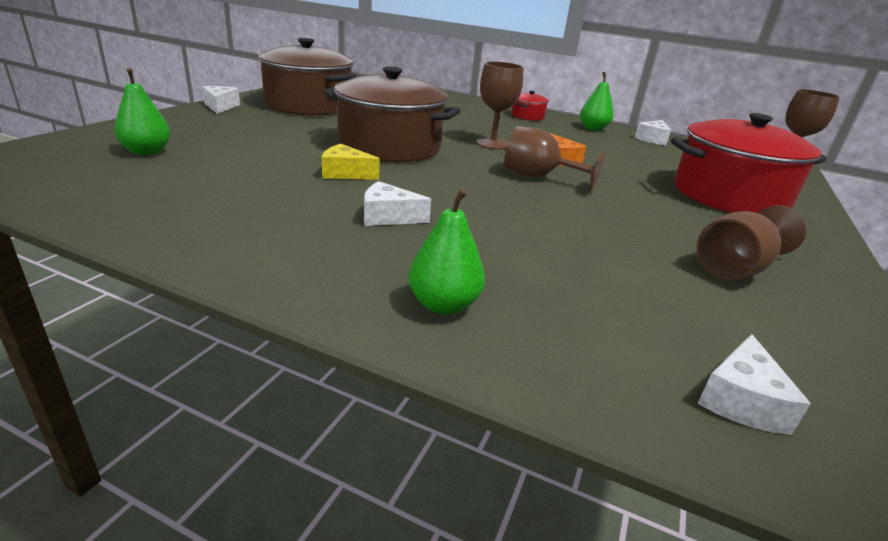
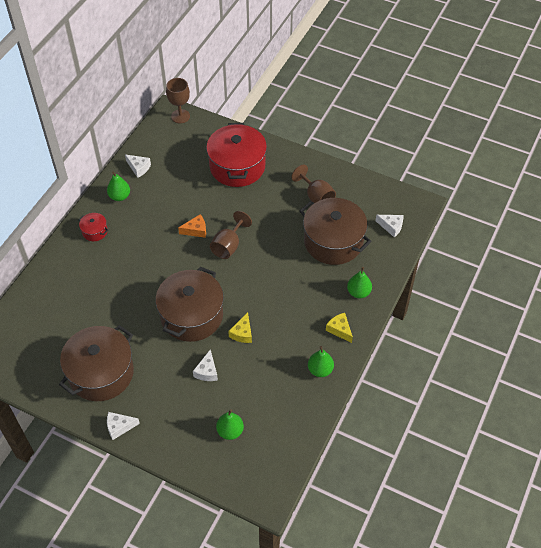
camera: 85 degrees left, 25 degrees up
white cheese [364,181,431,226] -> white cheese moved to [193,349,218,381]
brown goblet [476,61,523,149] -> none
none -> brown pot [300,198,372,265]
none -> green pear [308,346,334,377]
none -> yellow cheese [326,313,353,343]

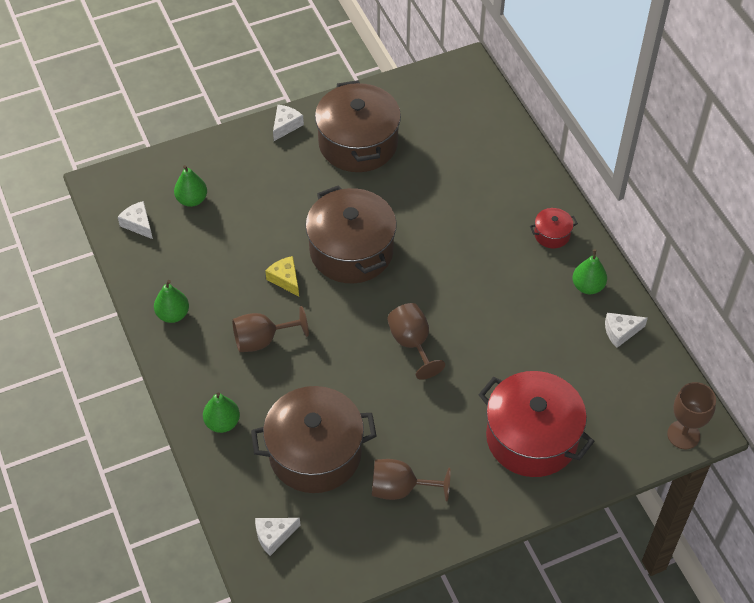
camera: 130 degrees right, 0 degrees up
orange cheese [178,214,206,238] -> none
white cheese [193,349,218,381] -> white cheese moved to [118,201,153,239]
yellow cheese [326,313,353,343] -> none
none -> brown goblet [232,306,309,352]

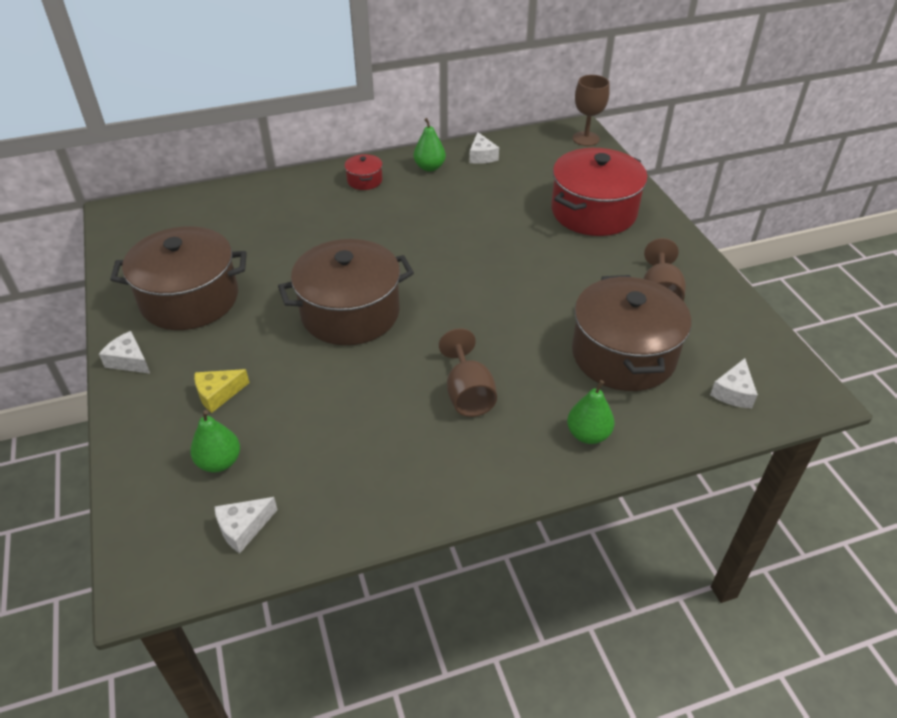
camera: 85 degrees left, 10 degrees down
green pear [154,280,189,323] -> none
white cheese [255,518,300,556] -> white cheese turned 45 degrees clockwise [710,358,758,408]
yellow cheese [265,256,299,296] -> yellow cheese moved to [194,369,249,413]
brown goblet [387,303,445,380] -> none

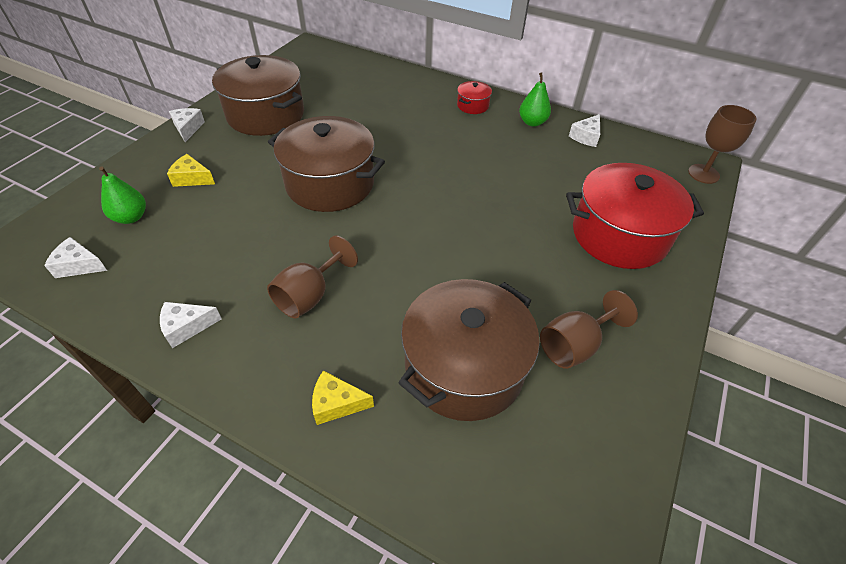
camera: 45 degrees right, 5 degrees up
green pear [567,380,614,444] -> yellow cheese [312,370,374,425]
white cheese [710,358,758,408] -> white cheese moved to [160,302,222,348]

